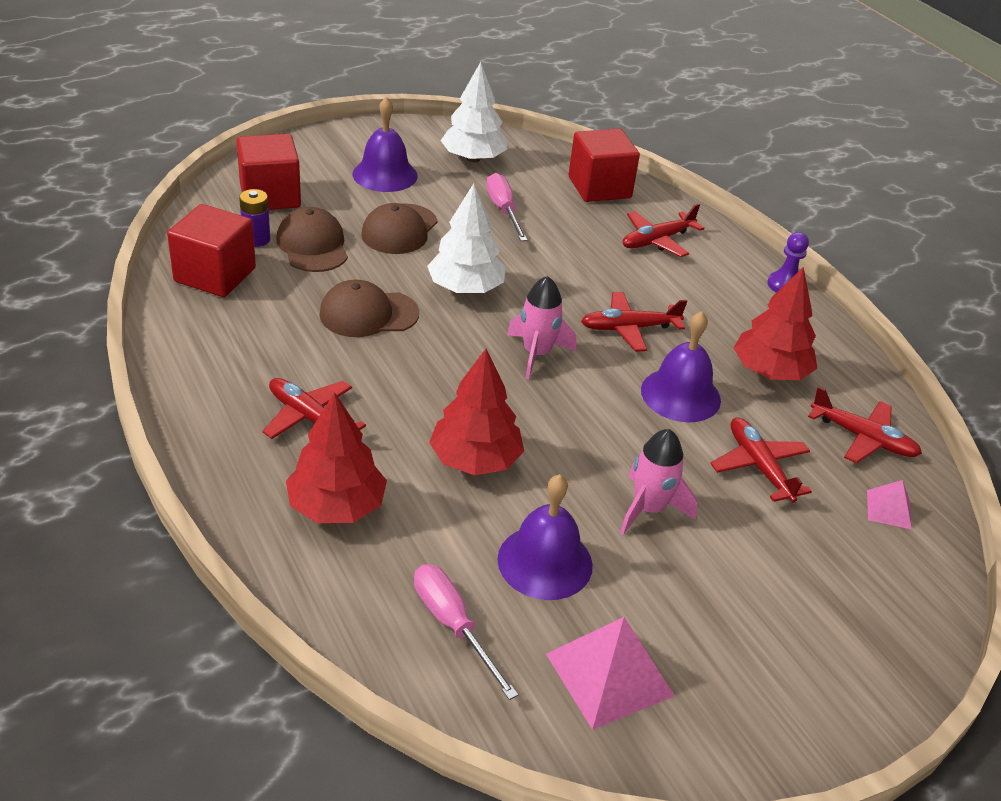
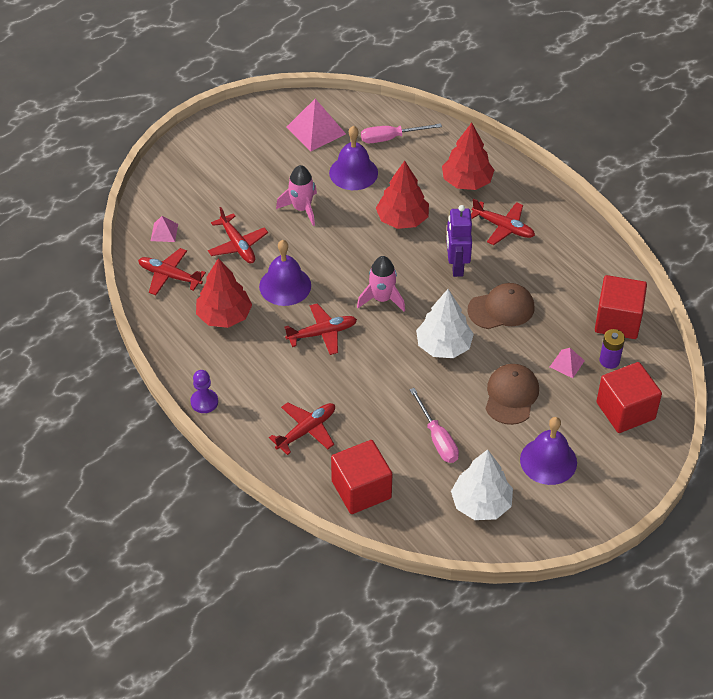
camera: 175 degrees right, 10 degrees up
brown cap [276,207,348,272] -> pink pyramid [550,348,585,378]
pink screwdriver [414,564,518,700] -> pink screwdriver turned 120 degrees clockwise [361,123,442,143]
none -> purple robot [446,205,472,277]

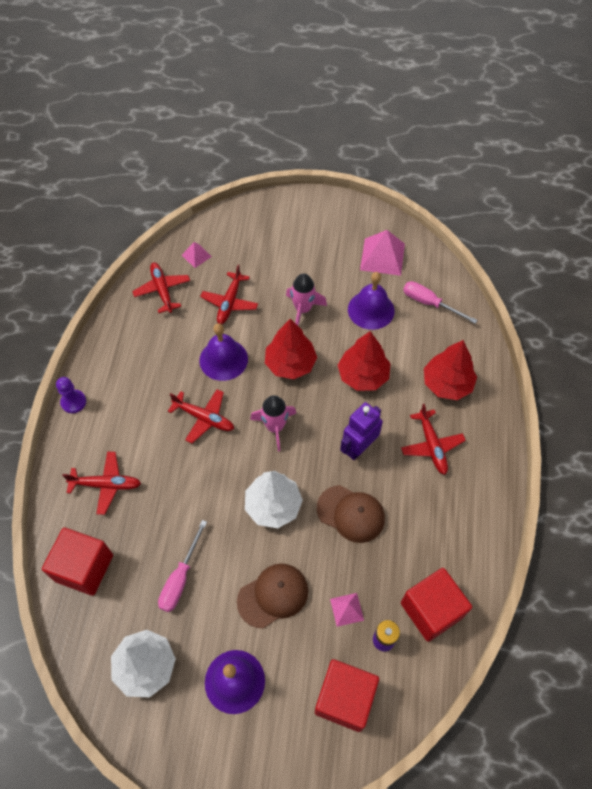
camera: 45 degrees right, 10 degrees up
red tree [196,258,252,328] -> red tree moved to [265,319,317,379]

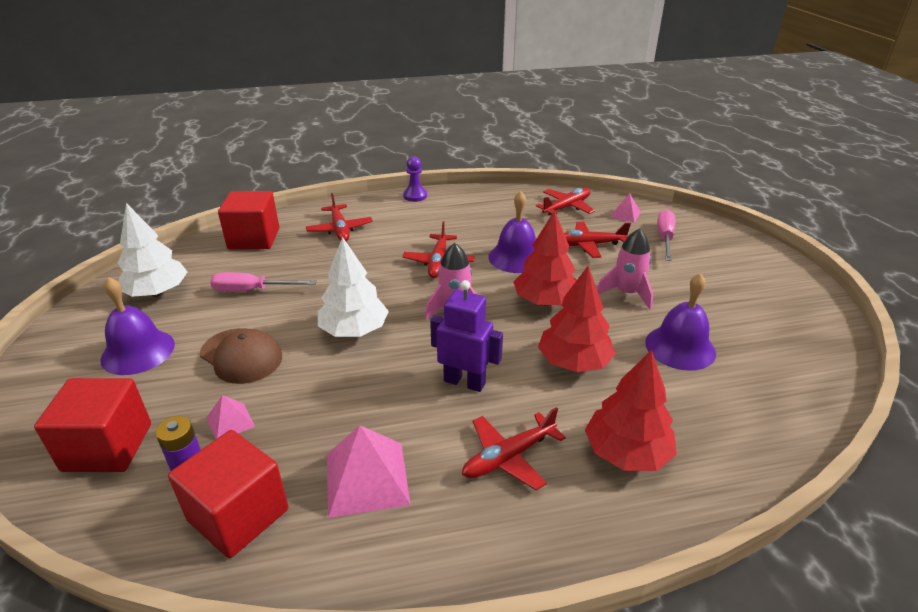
camera: 70 degrees right, 25 degrees down
brown cap [317,485,385,543] -> none
pink pyramid [360,230,405,276] -> pink pyramid moved to [327,425,410,518]
pink screwdriver [403,281,477,324] -> pink screwdriver moved to [657,210,675,261]

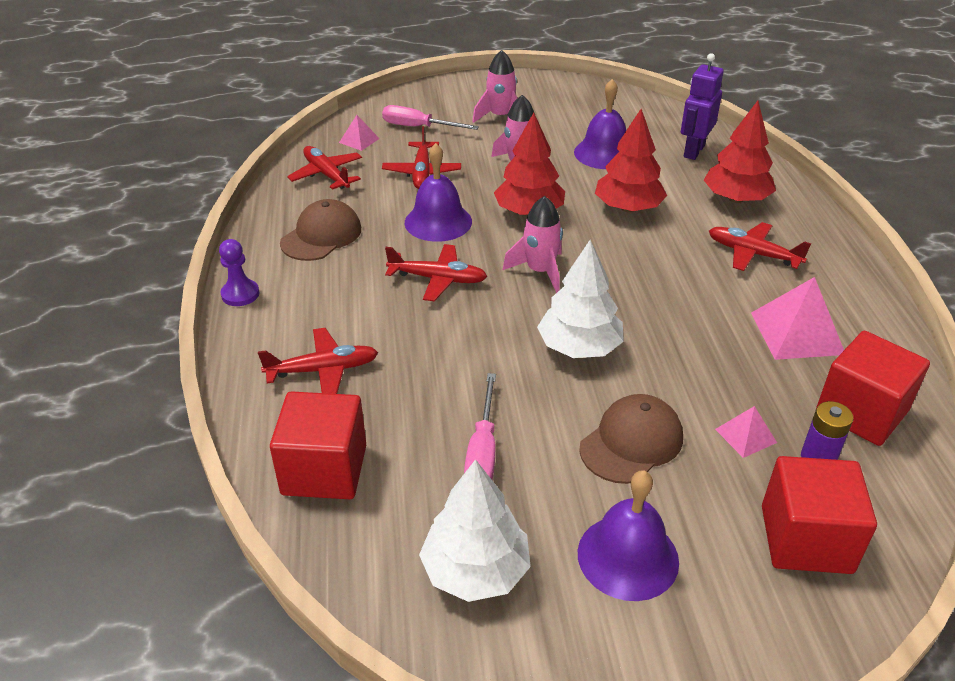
camera: 85 degrees left, 5 degrees up
purple robot [430,280,503,392] -> purple robot moved to [681,53,724,160]
red plane [462,407,566,490] -> red plane turned 150 degrees clockwise [709,222,811,271]
none -> brown cap [280,199,361,261]
none -> pink rocket [472,50,517,123]

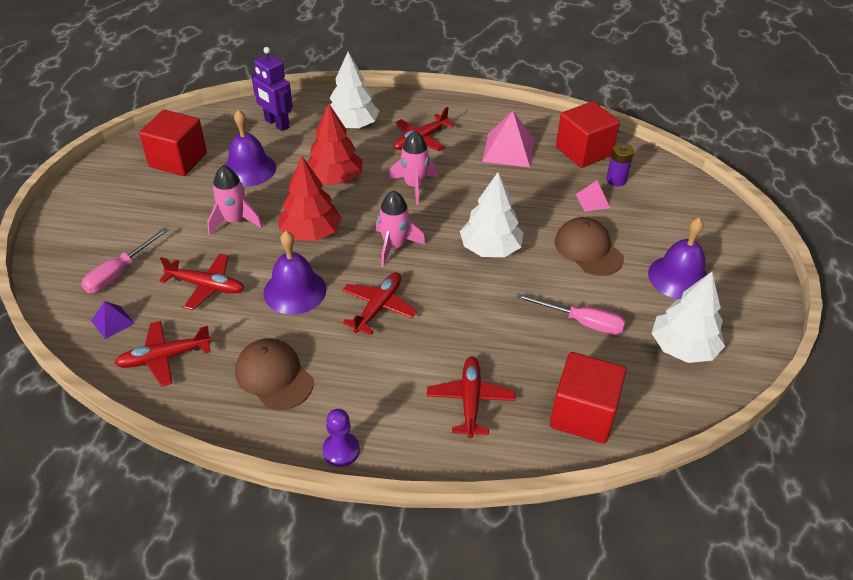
camera: 75 degrees left, 5 degrees up
pink pyramid [339,115,380,151] -> purple pyramid [91,301,135,339]
pink rocket [472,50,517,123] -> pink rocket moved to [389,131,438,205]
red tree [704,101,776,203] -> white tree [325,52,379,129]
red cube [762,456,877,574] -> red cube moved to [139,110,207,176]

